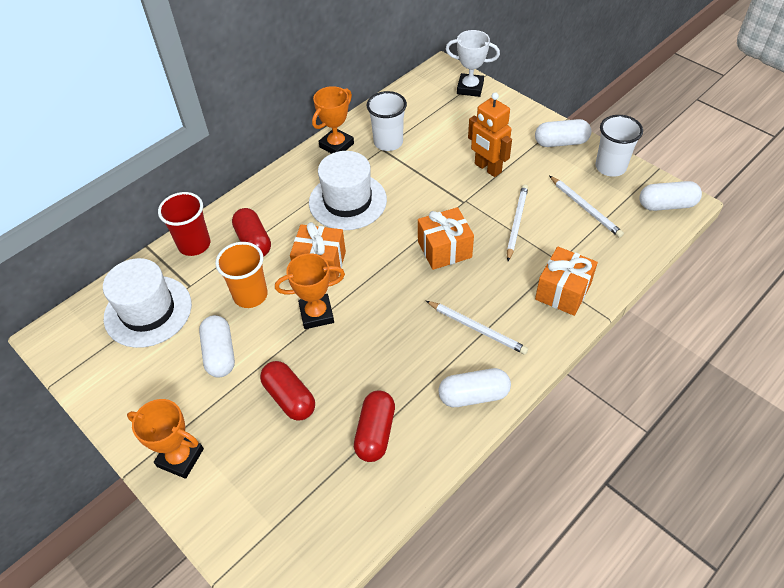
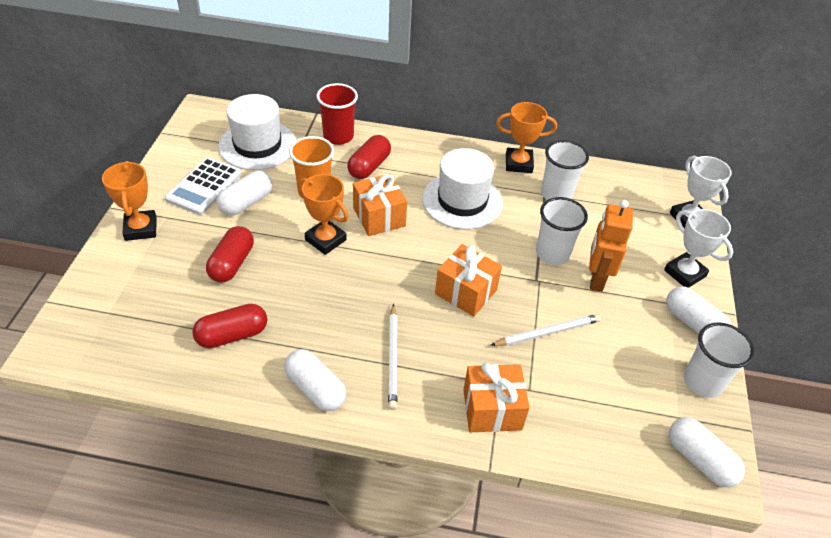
camera: 50 degrees right, 5 degrees down
white pencil [550,176,624,238] -> none
none -> white calculator [165,157,242,215]
none -> white cup [536,197,588,265]
none -> white trophy [664,209,733,288]

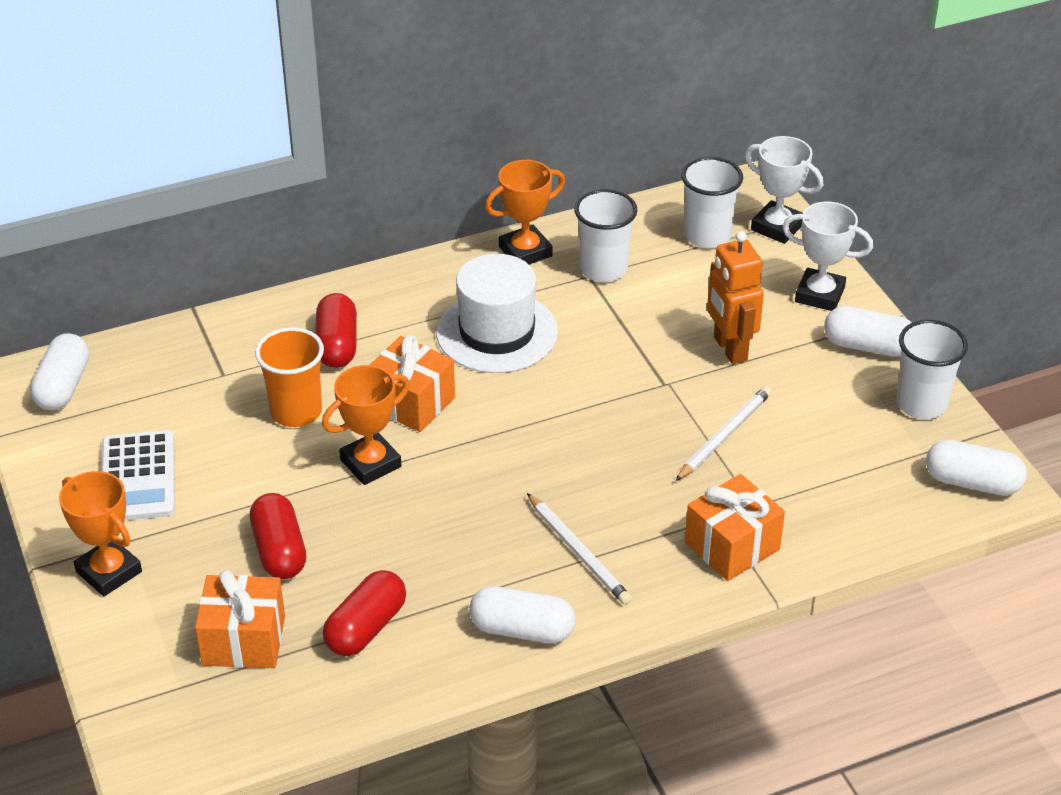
camera: 30 degrees left, 5 degrees down
white capsule [216,171,272,216] -> white capsule moved to [30,333,89,410]
white hat [218,94,296,170] -> none
orange trophy [299,174,349,255] -> orange trophy turned 45 degrees counterclockwise [322,365,409,485]
red cup [317,83,358,145] -> none
orange gift [435,244,502,317] -> orange gift moved to [195,570,285,668]
white cup [536,197,588,265] -> white cup moved to [681,157,743,248]

